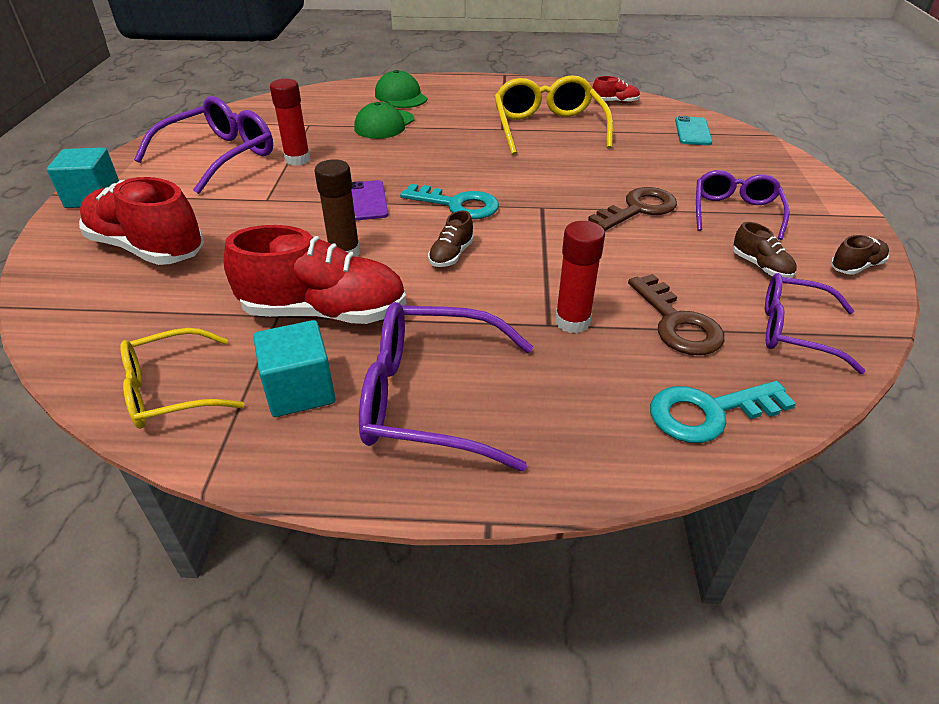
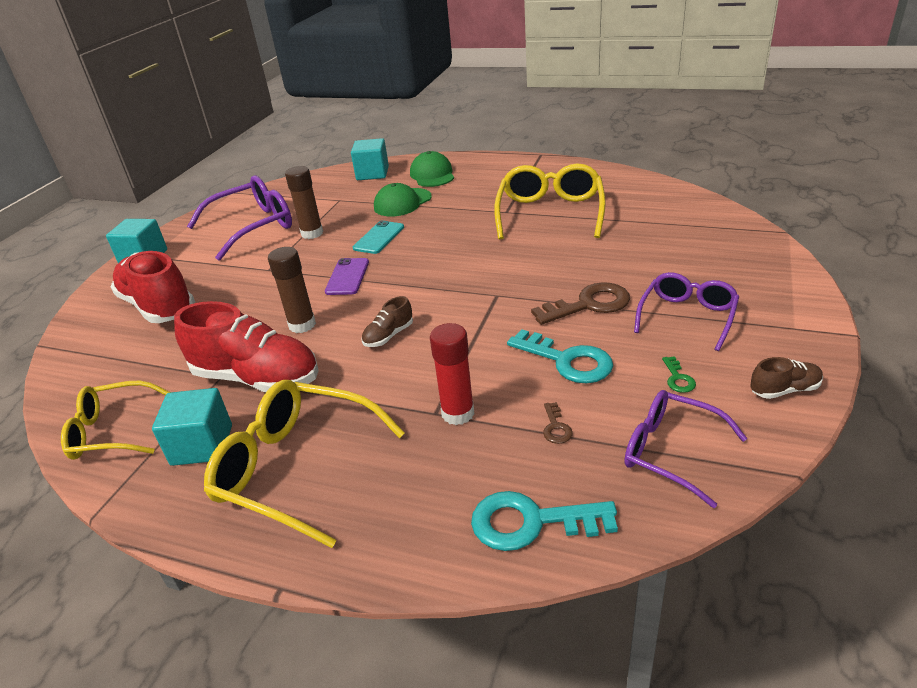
camera: 20 degrees right, 5 degrees down
red glue stick [270,79,311,166] -> brown glue stick [285,166,323,239]
purple glasses [359,302,533,471] -> yellow glasses [204,380,405,548]
turquoise key [400,184,499,219] -> turquoise key moved to [507,329,613,383]
red shoe [592,76,640,104] -> none
brown key [628,274,724,355] -> brown key [543,402,573,444], size x0.46
turquoise phone [675,116,712,145] -> turquoise phone moved to [353,220,404,254]
brown shoe [733,222,797,278] -> green key [662,356,696,393]
none -> turquoise cube [351,138,389,180]

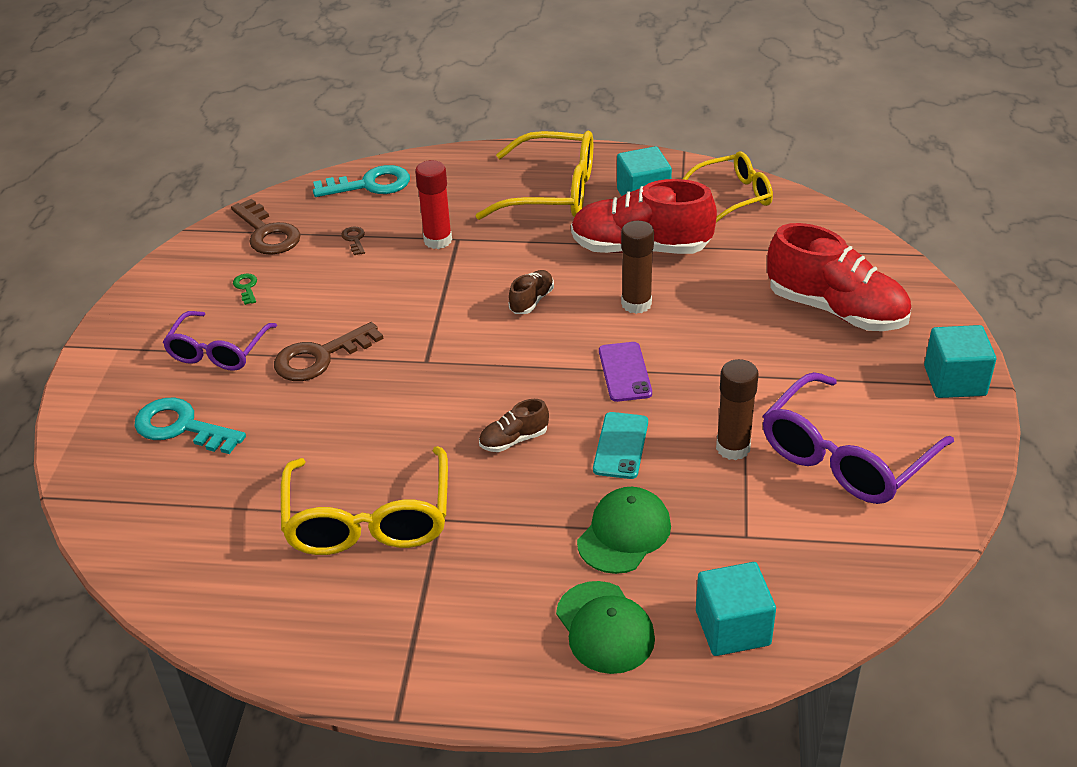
camera: 165 degrees right, 5 degrees up
turquoise key [507,329,613,383] -> turquoise key moved to [134,398,246,454]
purple glasses [624,390,747,508] -> brown key [231,199,301,255]
brown shoe [750,357,823,399] -> brown shoe moved to [479,399,549,452]

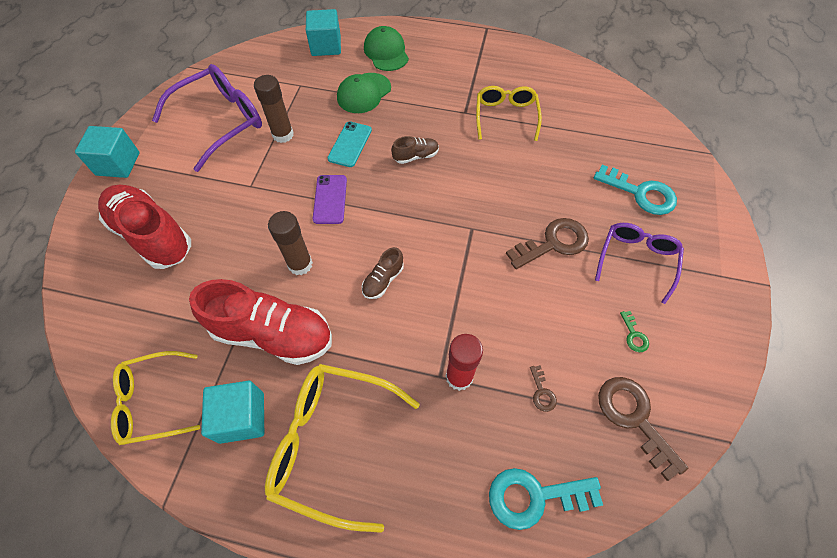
camera: 175 degrees left, 20 degrees up
yellow glasses [281,446,448,555] -> yellow glasses [476,86,542,141], size x0.65

